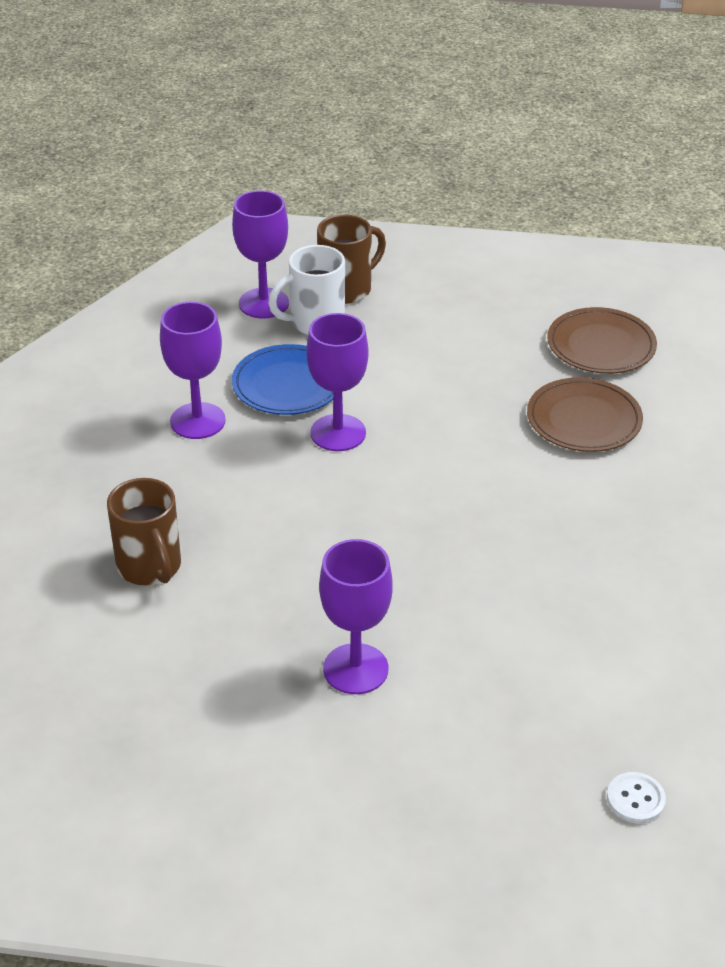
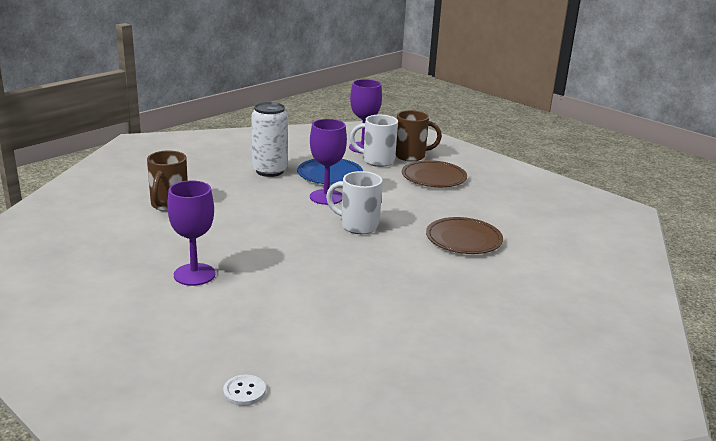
camera: 35 degrees right, 15 degrees down
purple goblet [160,302,226,439] -> white can [251,102,288,177]
brown plate [547,307,657,374] -> brown plate moved to [402,160,467,187]
none -> white mug [326,171,383,234]

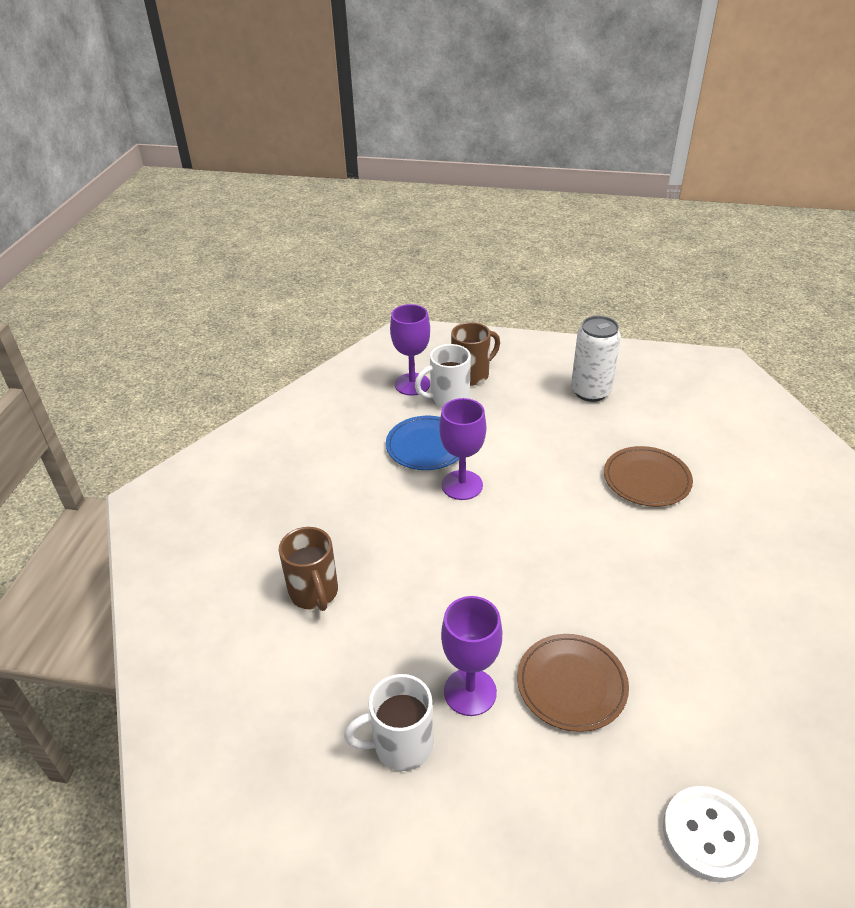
camera: 30 degrees left, 15 degrees up
white button [223,375,266,406] -> white button [663,786,758,882], size x1.79
white can [251,102,288,177] -> white can moved to [571,316,621,402]
white mug [326,171,383,234] -> white mug moved to [344,674,433,771]
brown plate [402,160,467,187] -> brown plate moved to [517,634,629,732]

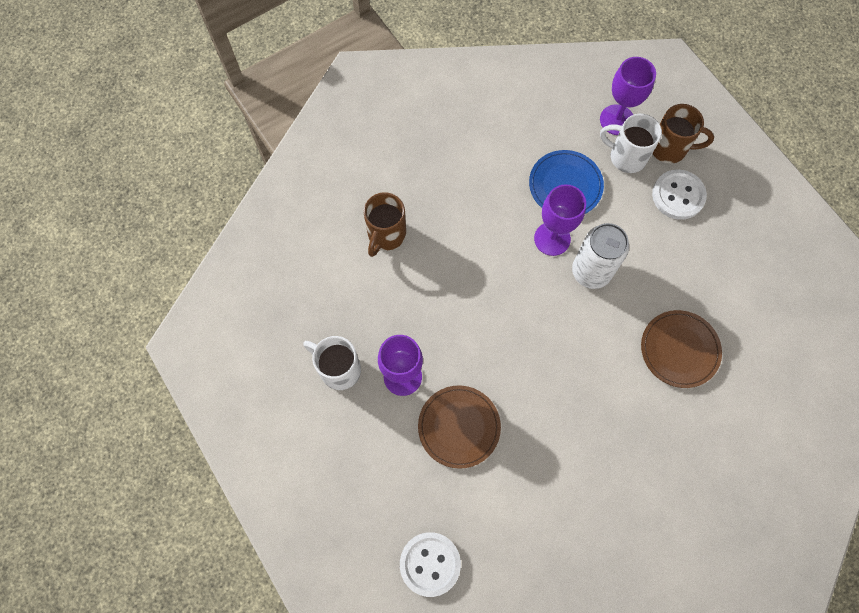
camera: 45 degrees right, 30 degrees up
white can [571,316,621,402] -> white can moved to [572,223,629,289]
none -> white button [652,169,707,220]

